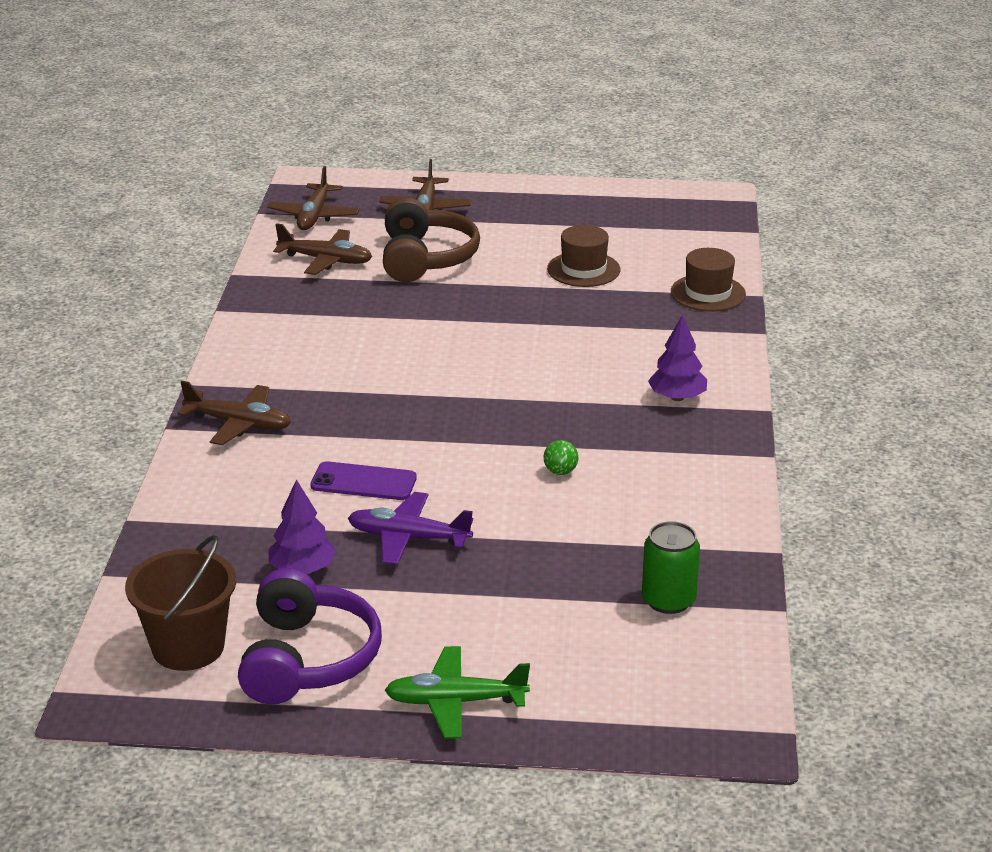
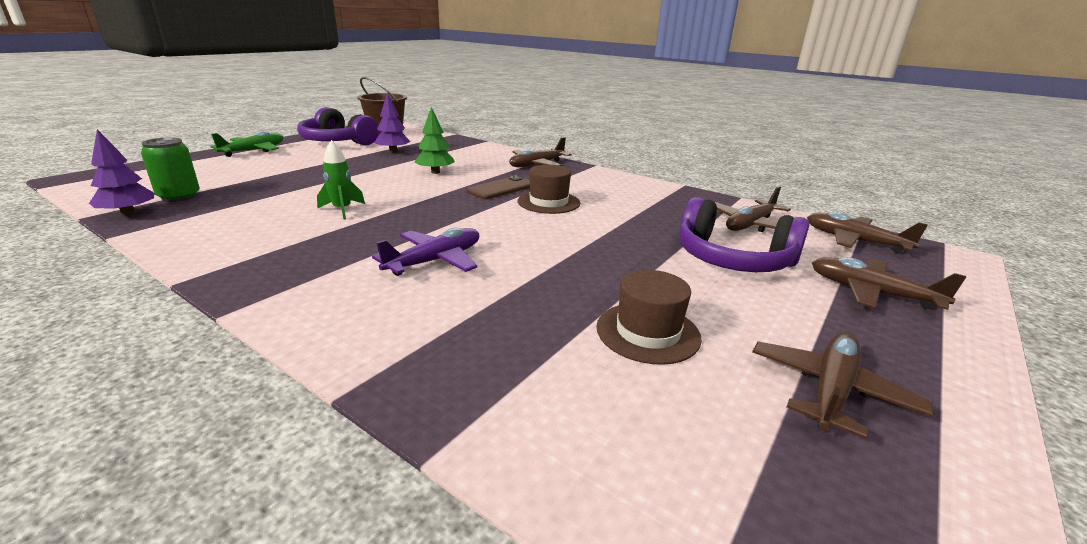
camera: 120 degrees right, 5 degrees down
purple phone [311,461,417,500] -> green tree [414,107,455,174]
purple plane [348,492,473,565] -> purple plane moved to [372,228,479,276]
brown headphones [383,197,480,282] -> purple headphones [679,197,809,272]
green ball [544,440,579,475] -> green rocket [317,140,365,220]
purple tree [648,314,707,401] -> purple tree moved to [89,129,155,216]
brown hat [671,248,746,311] -> brown hat moved to [518,165,580,214]
none -> brown phone [466,176,530,199]
none -> brown plane [752,332,933,439]

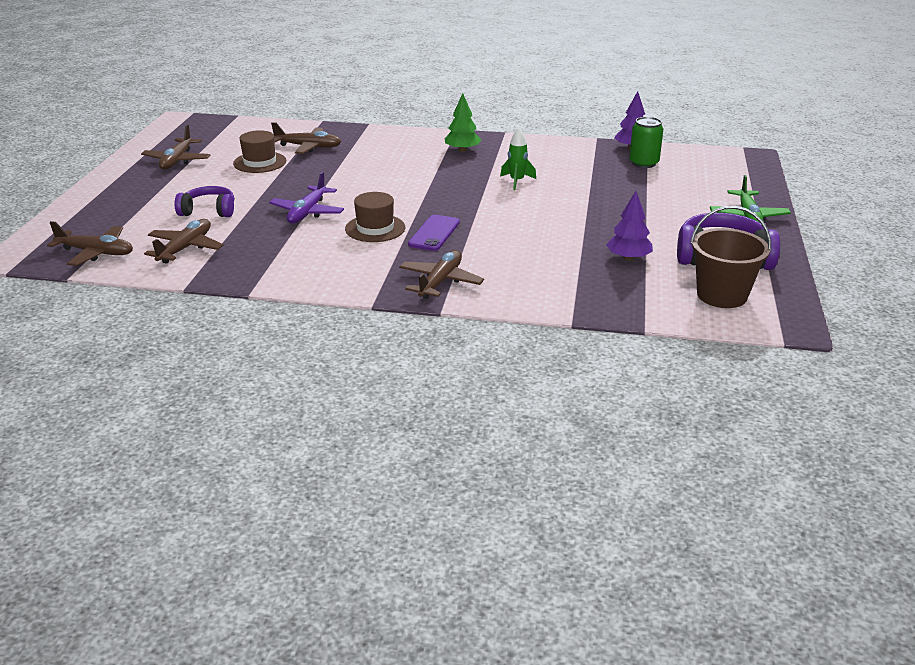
camera: 155 degrees right, 5 degrees up
purple plane [372,228,479,276] -> purple plane moved to [269,172,344,224]
green tree [414,107,455,174] -> green tree moved to [444,93,481,152]
brown phone [466,176,530,199] -> purple phone [408,215,460,251]
purple headphones [679,197,809,272] -> purple headphones [174,186,234,217], size x0.64
brown plane [812,257,966,310] -> brown plane moved to [271,122,341,154]

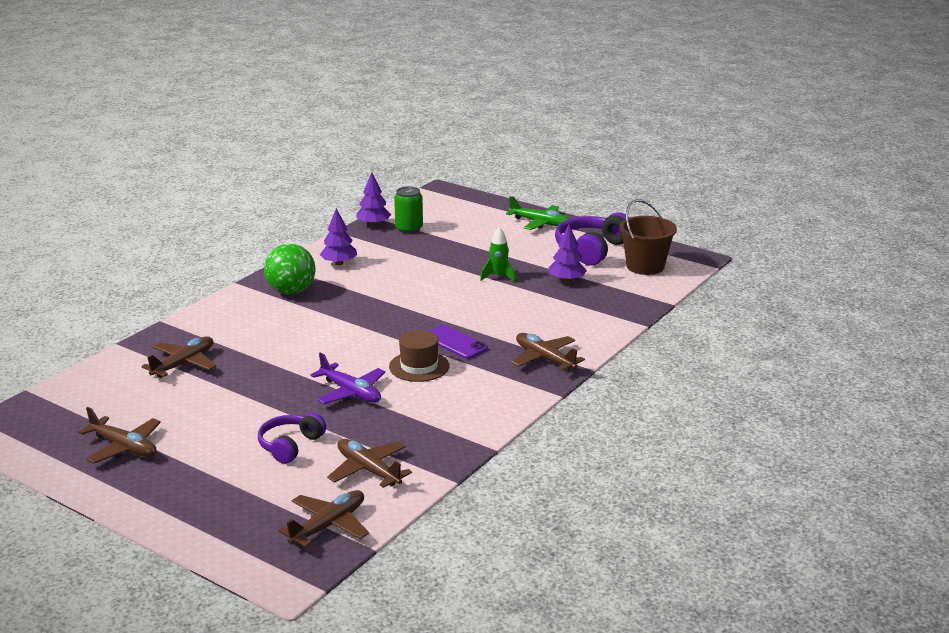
camera: 65 degrees left, 5 degrees down
brown hat [233,130,286,173] -> none
green tree [444,93,481,152] -> green ball [264,244,315,294]
green rocket [500,128,536,190] -> green rocket moved to [480,227,516,282]
none -> purple tree [320,208,357,265]

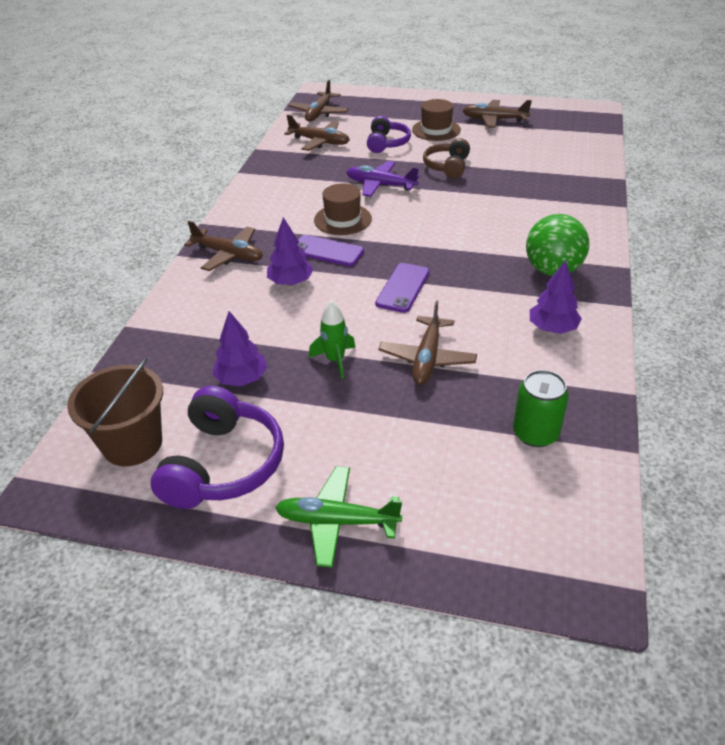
camera: 160 degrees right, 15 degrees up
brown plane [141,336,216,378] -> brown plane moved to [379,300,477,385]
purple tree [356,172,391,226] -> purple tree moved to [267,217,314,285]
none -> purple phone [375,263,430,313]
none -> brown hat [412,99,461,141]
none -> brown headphones [423,138,470,178]

